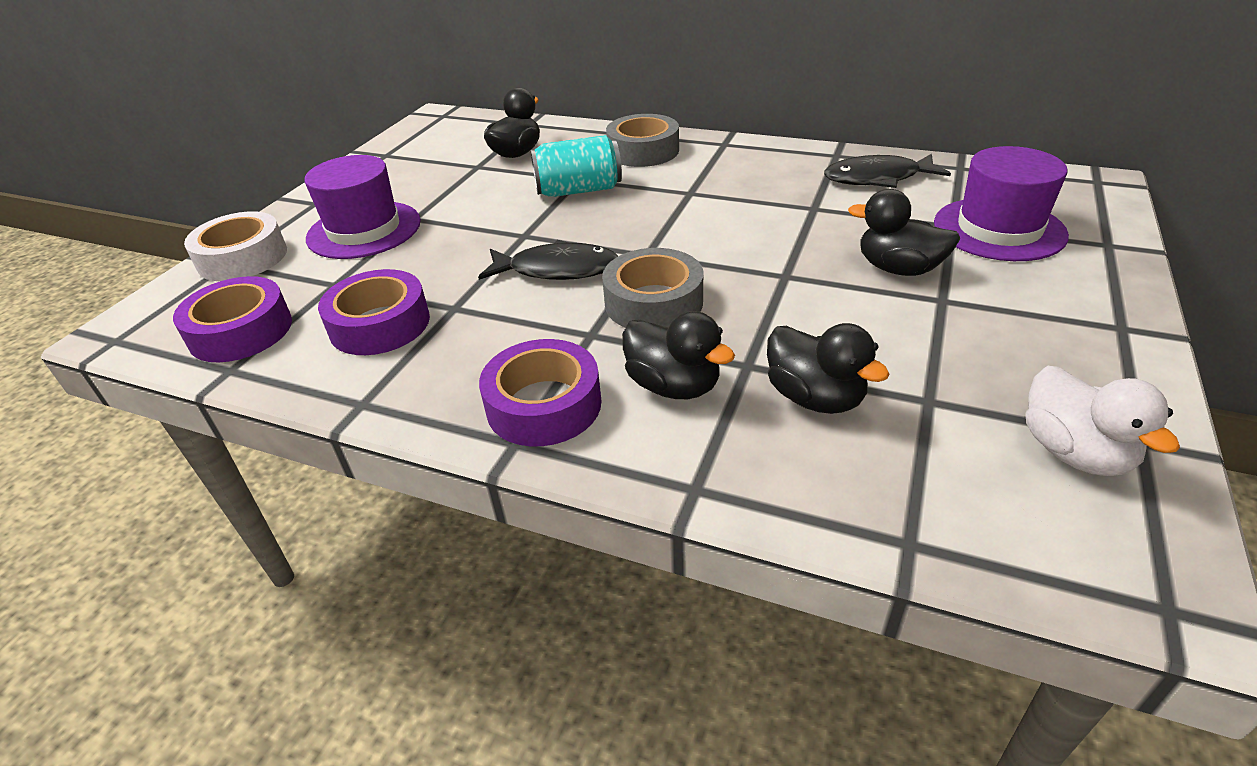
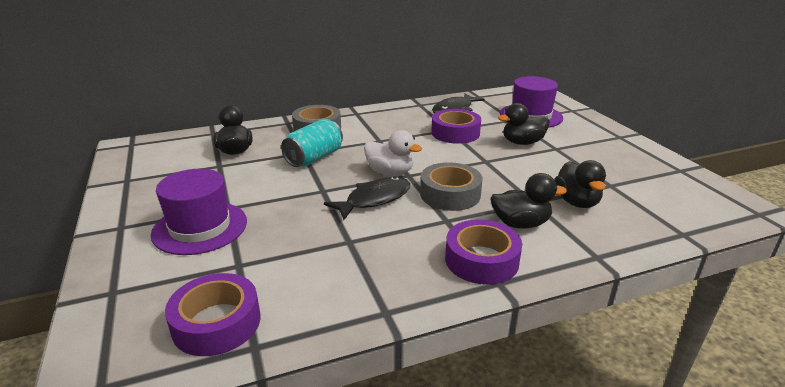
camera: 45 degrees left, 10 degrees down
white tape [184,211,287,281] -> none
purple tape [318,269,430,355] -> purple tape moved to [431,109,481,144]
black duck [767,323,890,414] -> black duck turned 75 degrees clockwise [554,160,606,208]
white duck [1026,366,1180,476] -> white duck moved to [364,130,422,175]

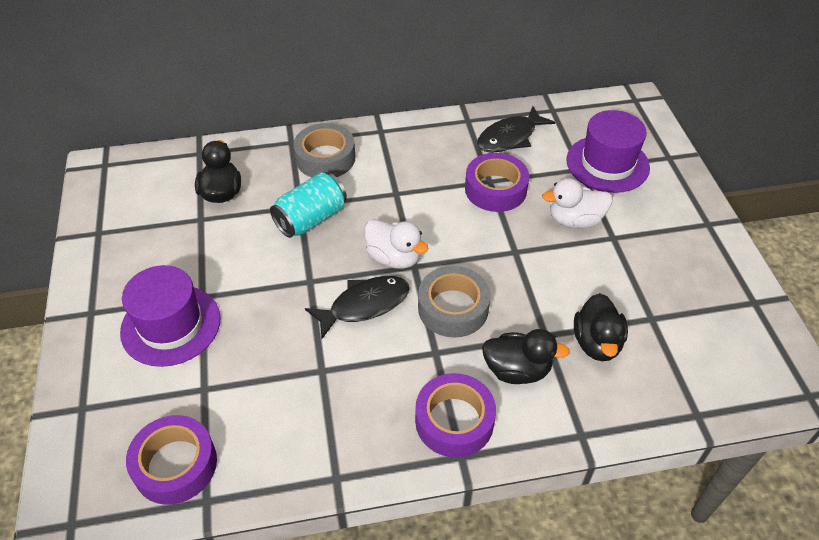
camera: 10 degrees right, 20 degrees up
black duck [498,103,550,145] -> white duck [542,178,612,228]

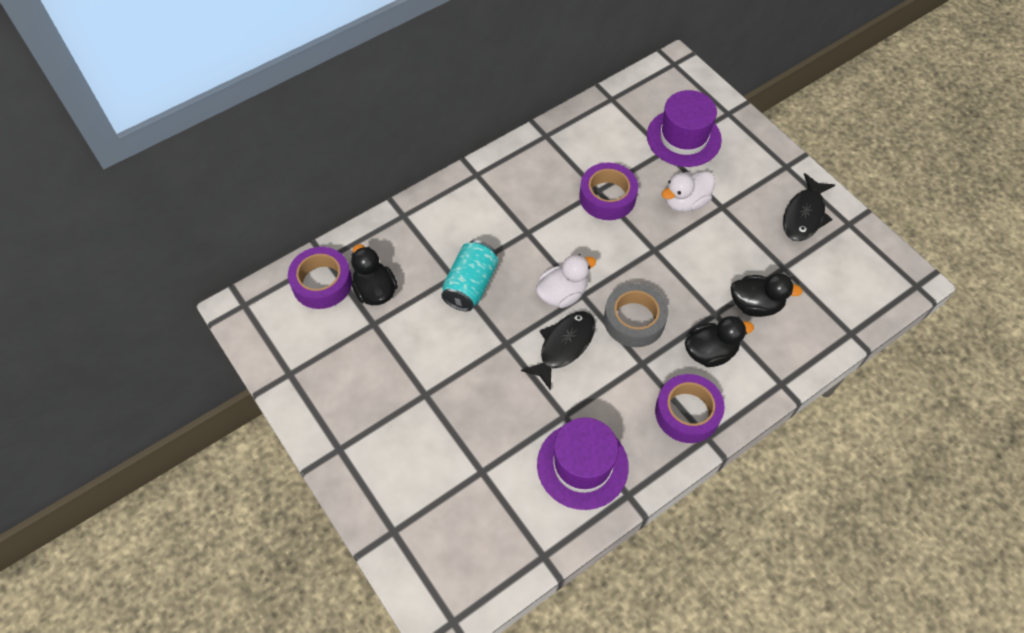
camera: 25 degrees left, 10 degrees up
purple hat [120,265,221,367] -> purple hat moved to [537,418,629,510]
purple tape [126,415,217,505] -> purple tape moved to [288,247,352,309]
grey tape [293,123,355,177] -> none
white duck [364,219,429,269] -> white duck turned 45 degrees counterclockwise [536,254,596,308]
black fish [477,106,555,153] -> black fish moved to [783,173,835,241]
black duck [574,293,628,361] -> black duck turned 60 degrees counterclockwise [731,273,803,317]

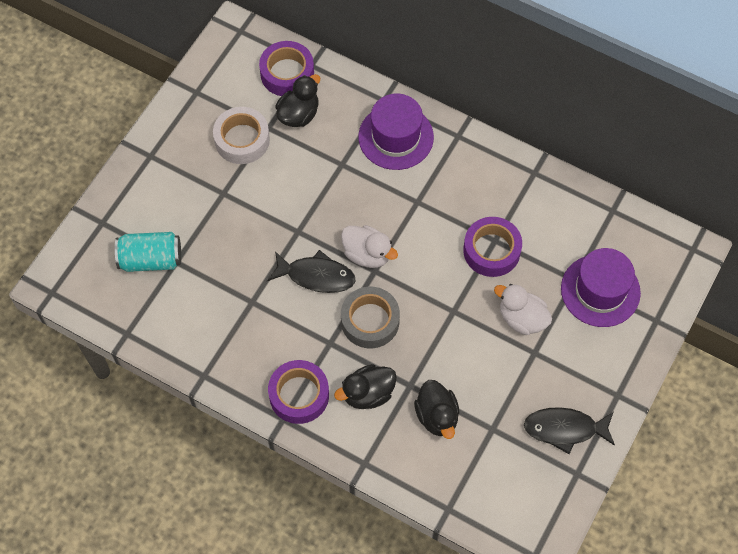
camera: 65 degrees right, 5 degrees up
turquoise can [441,240,498,311] -> turquoise can moved to [115,232,181,272]
purple hat [537,418,629,510] -> purple hat moved to [358,94,434,170]
black duck [685,316,754,367] -> black duck turned 105 degrees clockwise [334,364,397,409]
none -> white tape [213,107,270,164]

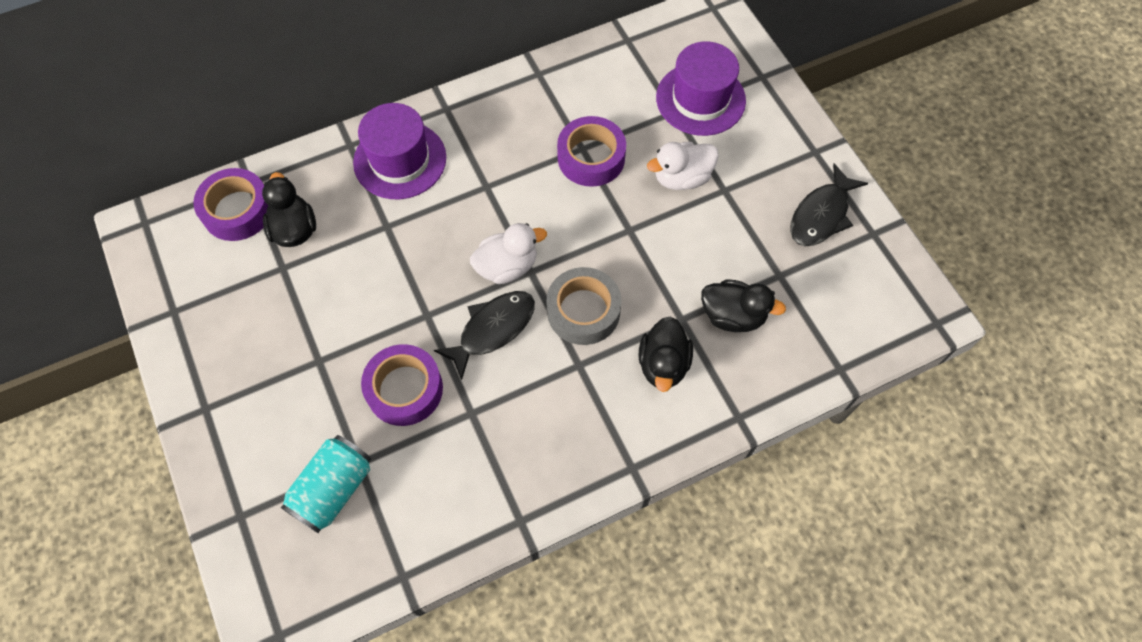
camera: 55 degrees left, 0 degrees up
white tape [213,107,270,164] -> none
purple tape [268,360,329,424] -> purple tape moved to [361,344,443,426]

